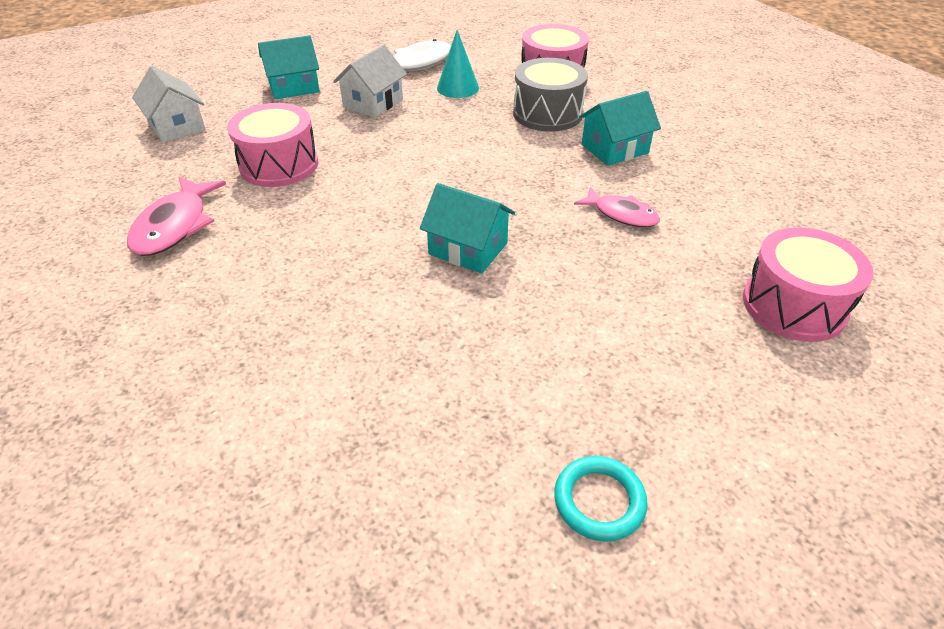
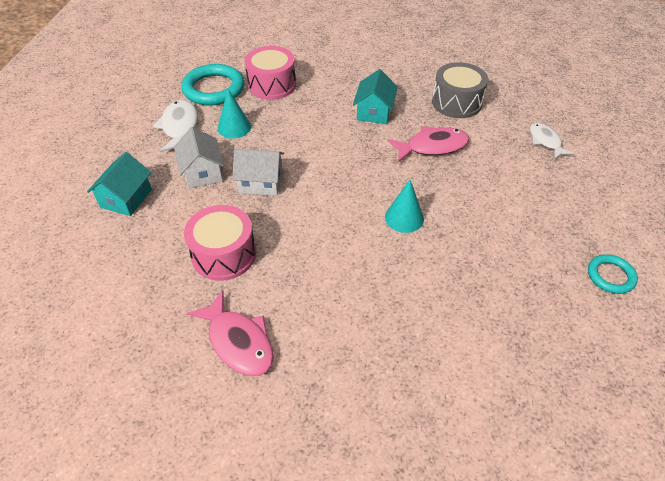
camera: 50 degrees left, 5 degrees up
white house [132,66,206,143] -> white house moved to [232,149,284,196]
turquoise house [420,183,515,274] -> turquoise cone [385,180,424,233]
grey drum [513,58,588,132] -> grey drum moved to [432,62,488,118]
pink fish [574,187,660,227] -> pink fish [387,126,469,162], size x1.50
pink drum [743,227,874,342] -> white fish [530,123,574,159]
none -> turquoise ring [181,64,244,106]

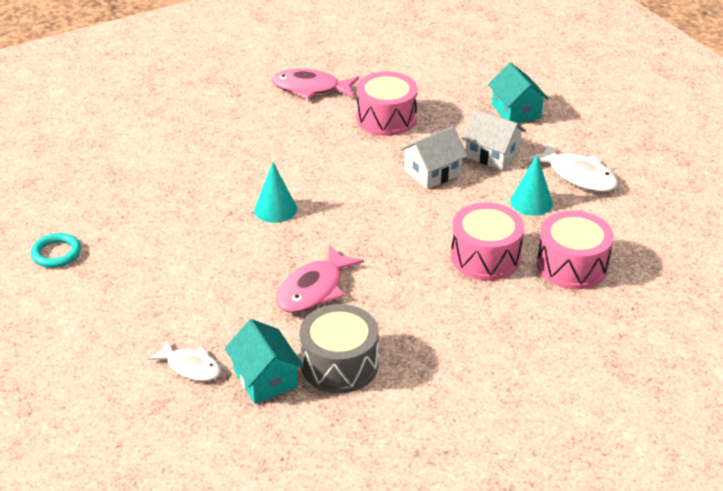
camera: 140 degrees right, 10 degrees down
turquoise ring [181,64,244,106] -> none
turquoise house [353,69,398,124] -> turquoise house moved to [225,319,304,404]
none -> pink drum [451,203,524,281]

